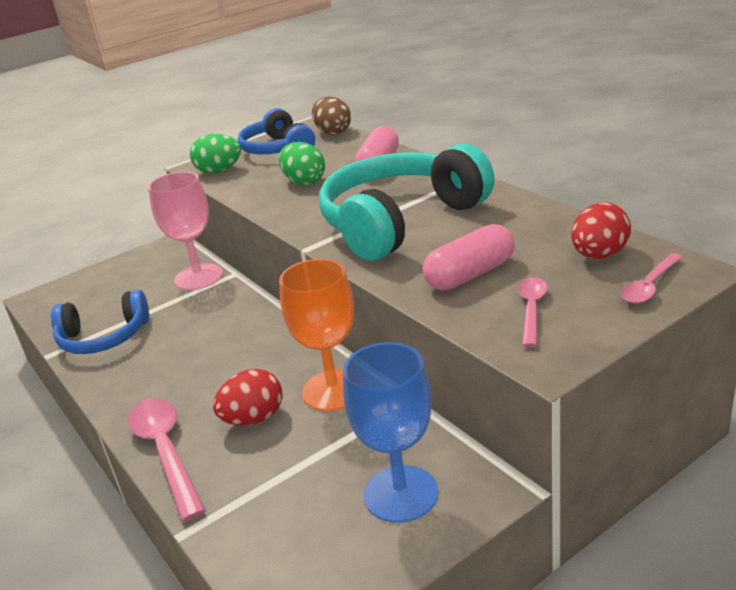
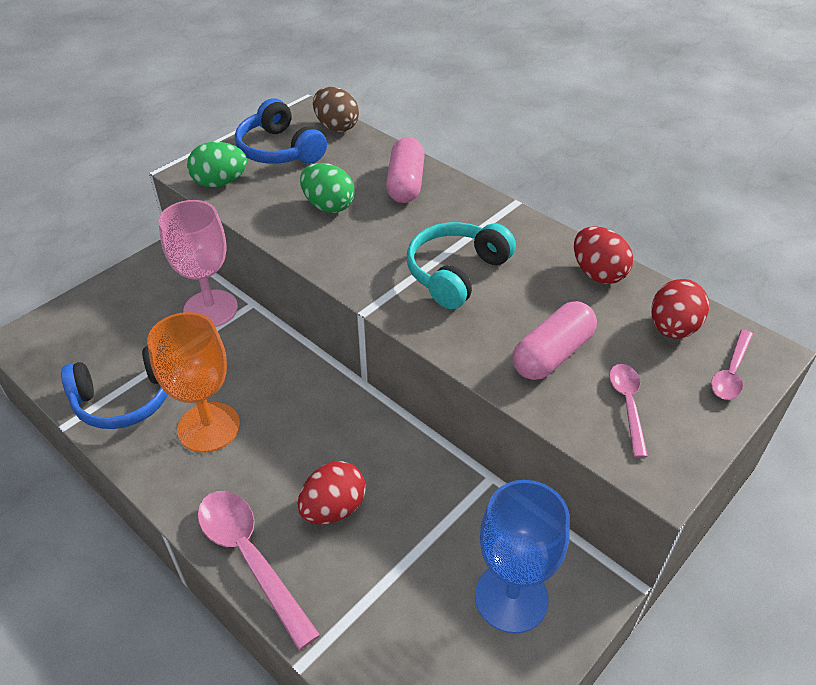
camera: 15 degrees left, 15 degrees up
orange goblet [279,259,354,411] -> orange goblet moved to [147,312,240,453]
turquoise headphones [319,144,495,261] -> turquoise headphones [407,222,516,309], size x0.60
none -> red egg [574,226,633,284]

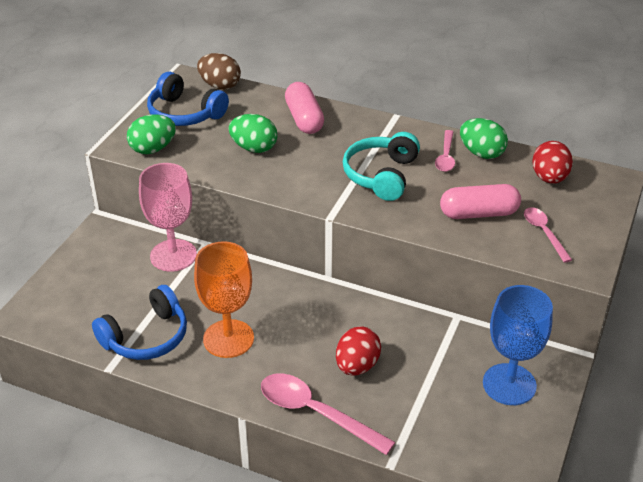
camera: 20 degrees left, 5 degrees down
pink capsule [512,301,597,380] -> pink capsule turned 60 degrees clockwise [440,184,521,219]
red egg [574,226,633,284] -> green egg [460,118,508,159]
pink spoon [711,329,753,400] -> pink spoon moved to [435,130,455,172]

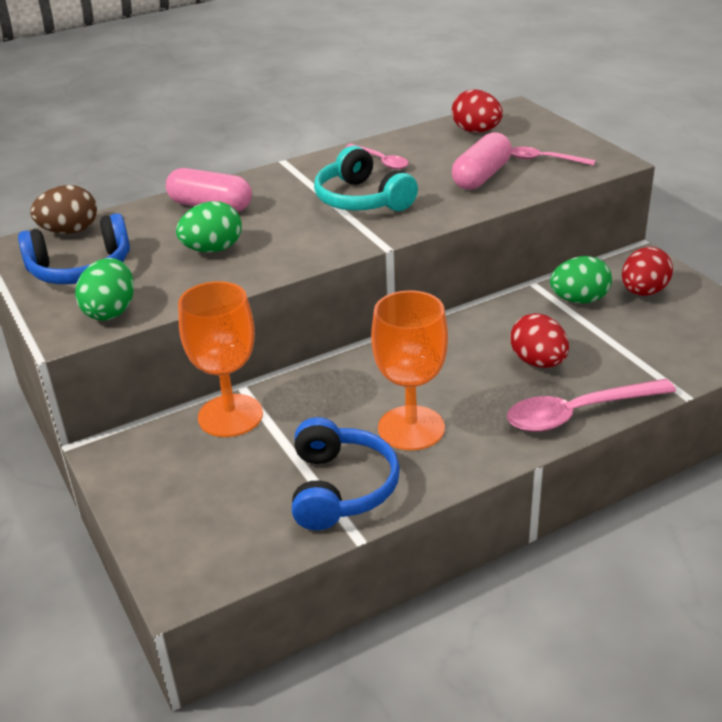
camera: 50 degrees left, 5 degrees down
pink goblet [139,163,197,272] -> orange goblet [178,281,263,437]
green egg [460,118,508,159] -> green egg moved to [550,256,612,304]
blue goblet [483,285,553,405] -> red egg [622,247,673,296]

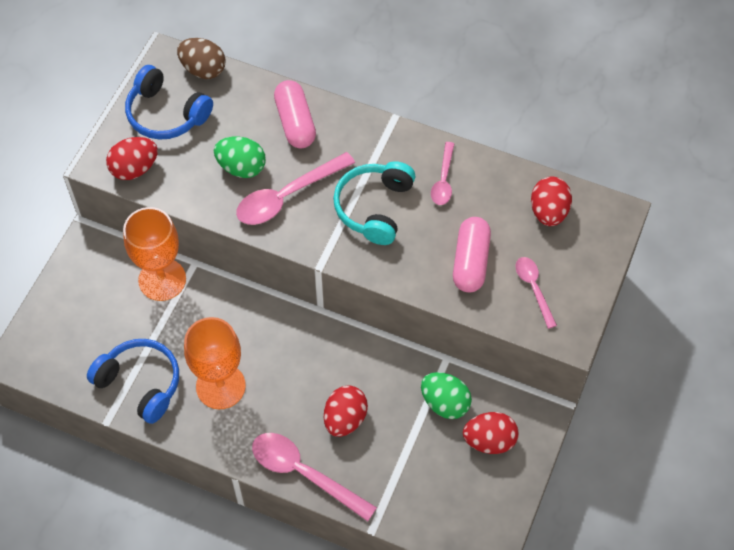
camera: 50 degrees right, 25 degrees up
green egg [75,258,134,321] -> red egg [106,137,158,180]
blue headphones [292,417,400,530] -> blue headphones turned 105 degrees counterclockwise [87,339,179,424]
pink capsule [452,132,512,190] -> pink capsule turned 75 degrees counterclockwise [453,217,491,292]
none -> pink spoon [236,152,355,225]

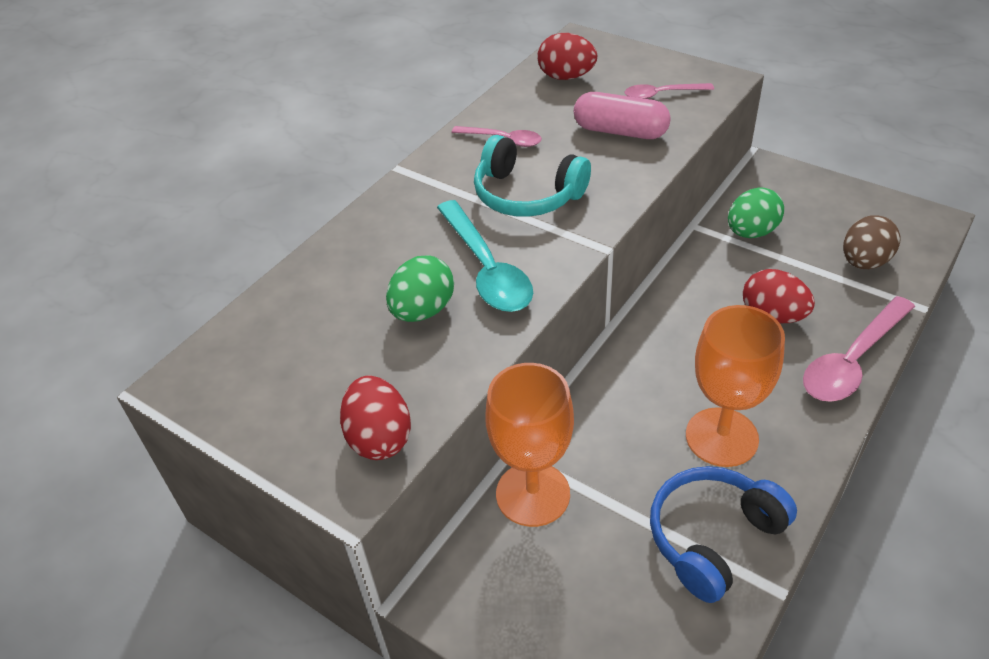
camera: 75 degrees left, 15 degrees down
blue headphones [125,65,213,140] -> none
brown egg [177,38,226,79] -> brown egg moved to [843,215,900,269]
pink spoon [236,152,355,225] -> turquoise spoon [437,200,533,312]
pink capsule [274,80,316,149] -> none
red egg [463,412,519,454] -> none

